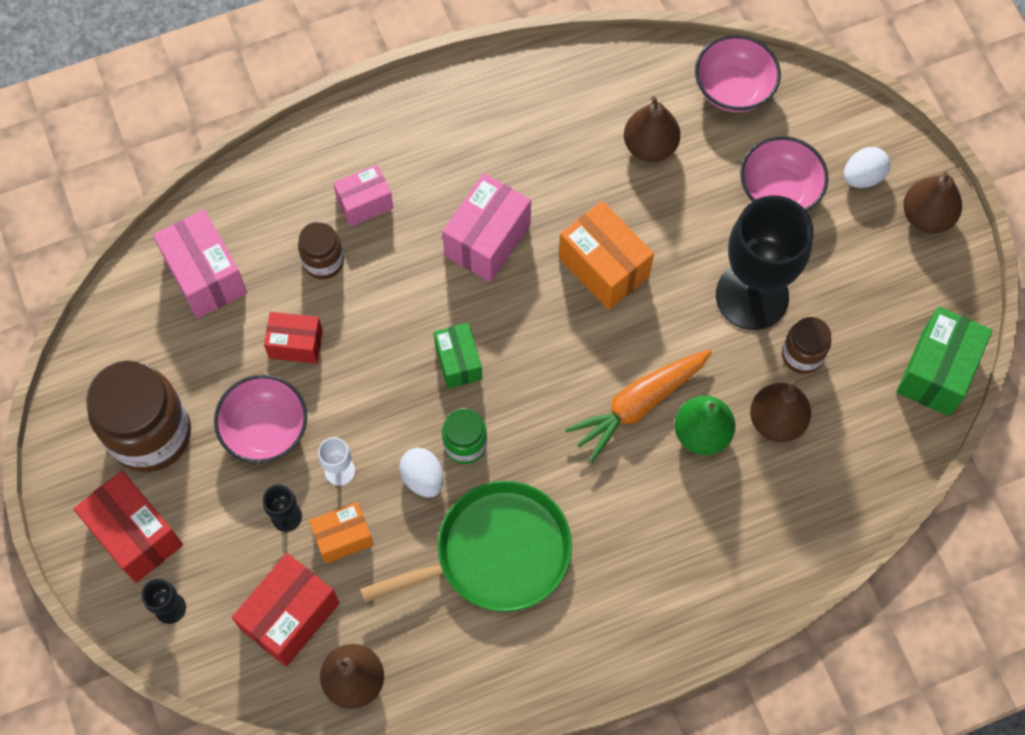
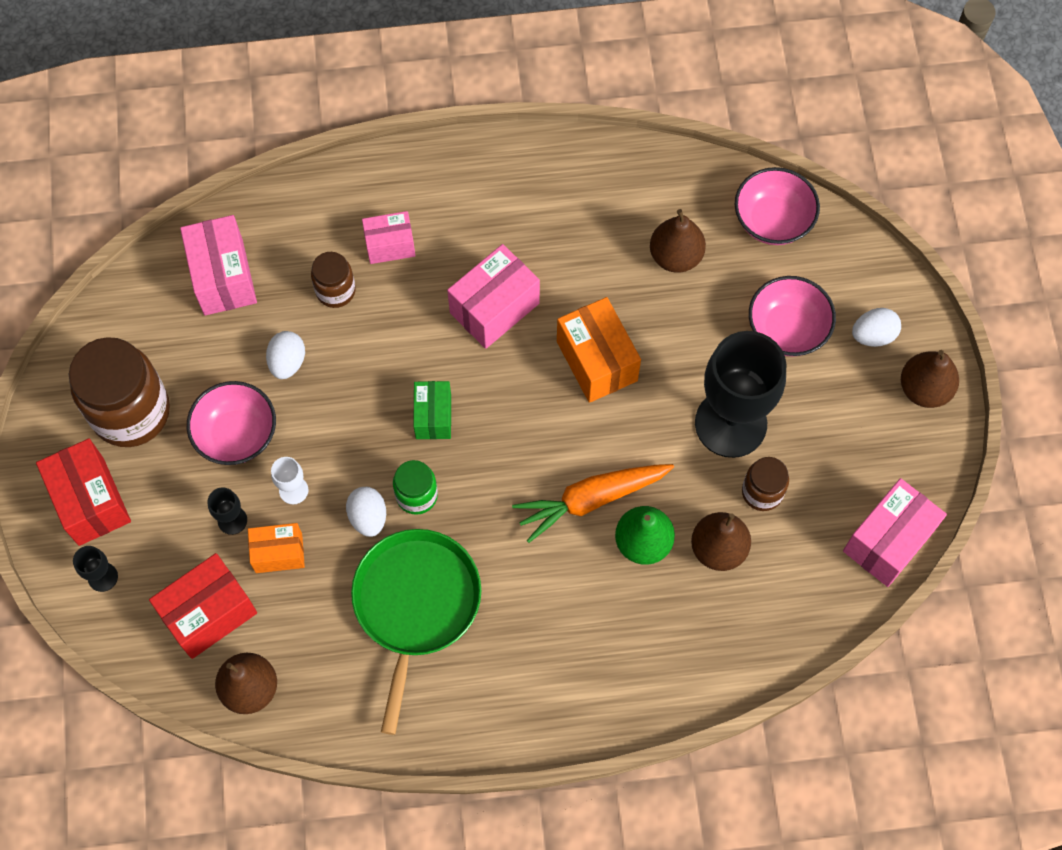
camera: 15 degrees right, 0 degrees up
red box [264,312,323,364] -> white egg [266,331,305,379]
green pan [360,481,572,612] -> green pan turned 75 degrees counterclockwise [351,529,481,735]
green box [897,306,993,416] -> pink box [843,478,947,587]

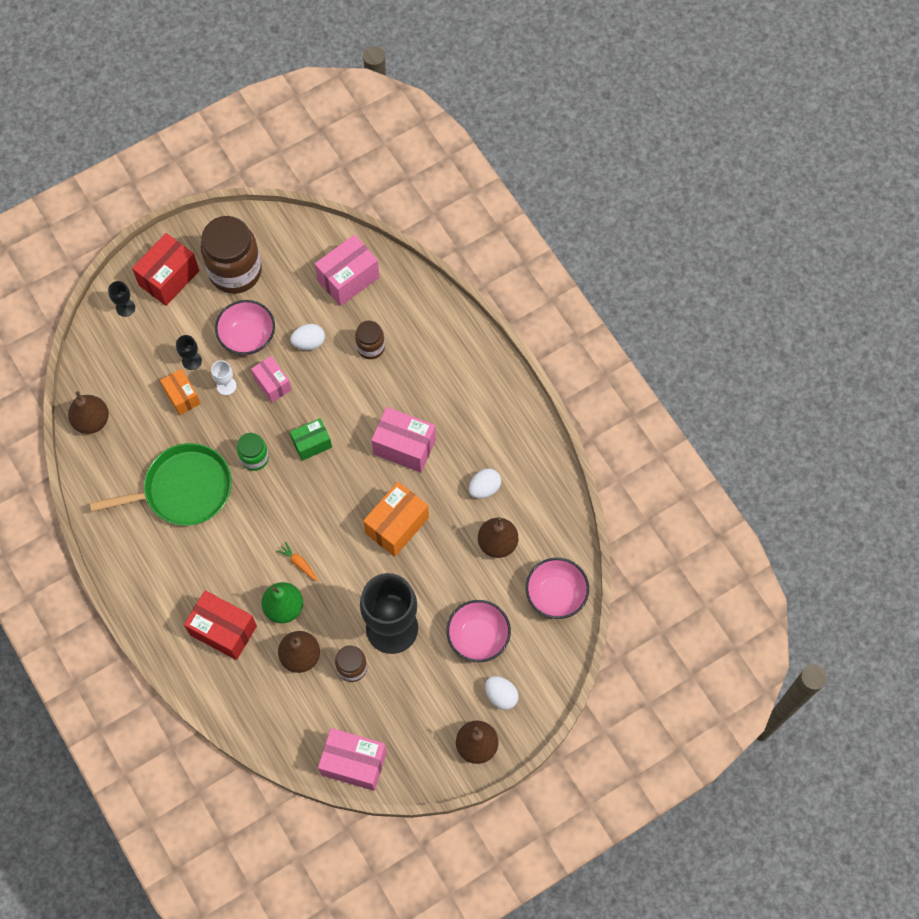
camera: 65 degrees right, 0 degrees up
red box [149,553,257,659] -> red box moved to [184,590,257,660]
white egg [346,487,386,537] -> white egg moved to [469,468,501,499]
pink box [362,211,415,264] -> pink box moved to [251,356,292,403]
orange carrot [512,464,674,543] -> orange carrot [276,541,318,581], size x0.46

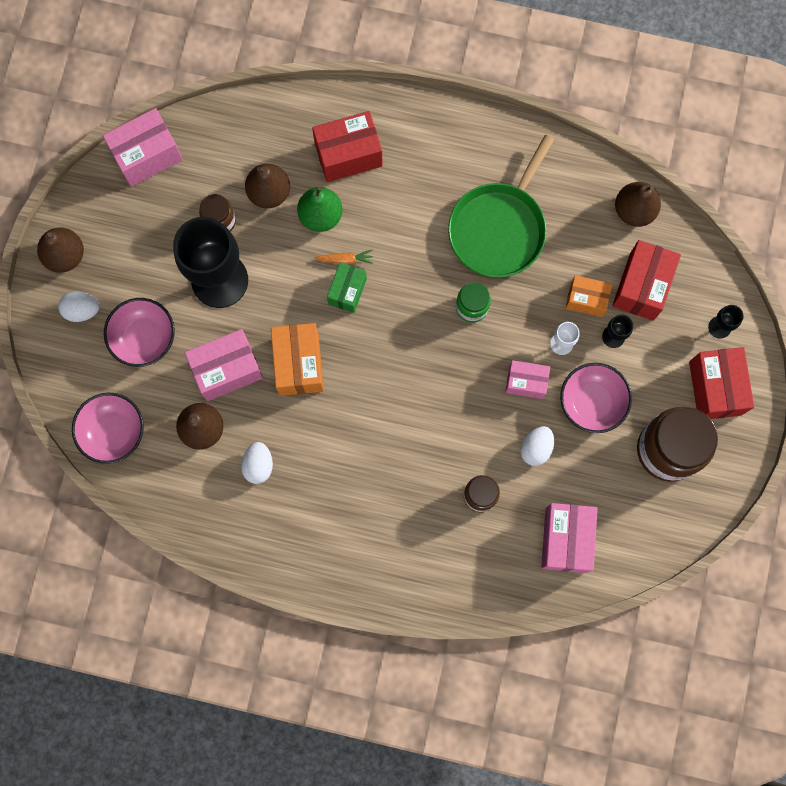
camera: 135 degrees right, 10 degrees up
green box [290,418,332,461] -> green box moved to [327,262,367,313]
pink box [371,407,436,472] -> pink box moved to [185,329,263,401]
none -> red box [612,240,681,321]

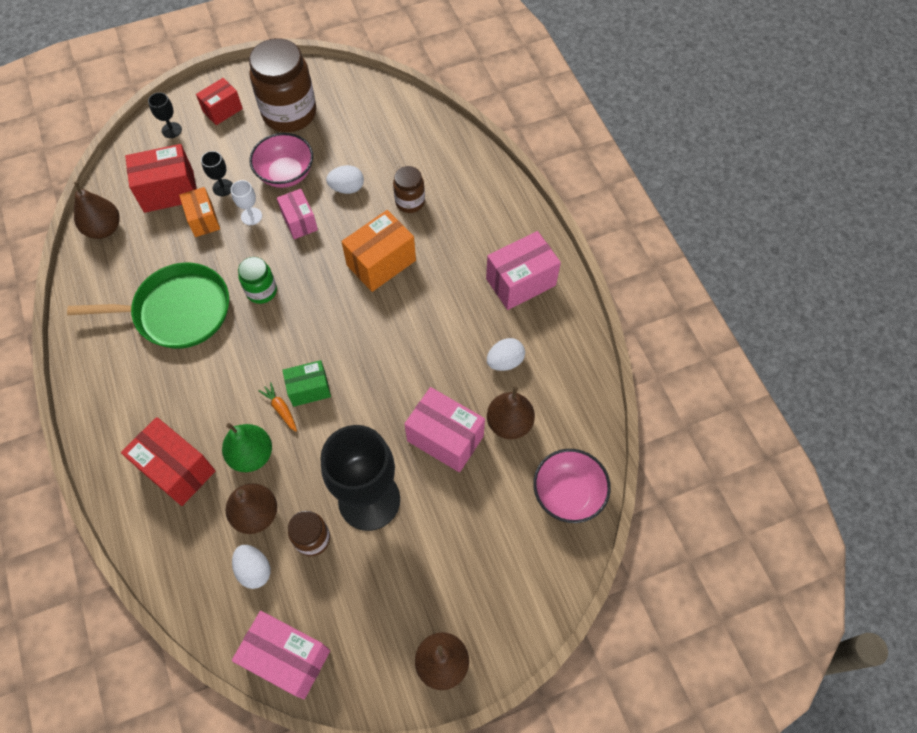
camera: 125 degrees left, 15 degrees down
white egg [58,291,100,322] -> white egg moved to [232,545,271,589]
pink bowl [104,298,175,367] -> none
orange box [271,323,324,396] -> orange box moved to [341,210,416,292]
pink box [541,503,598,573] -> pink box moved to [486,231,561,310]
red box [689,347,754,419] -> red box [196,78,243,125], size x0.63

